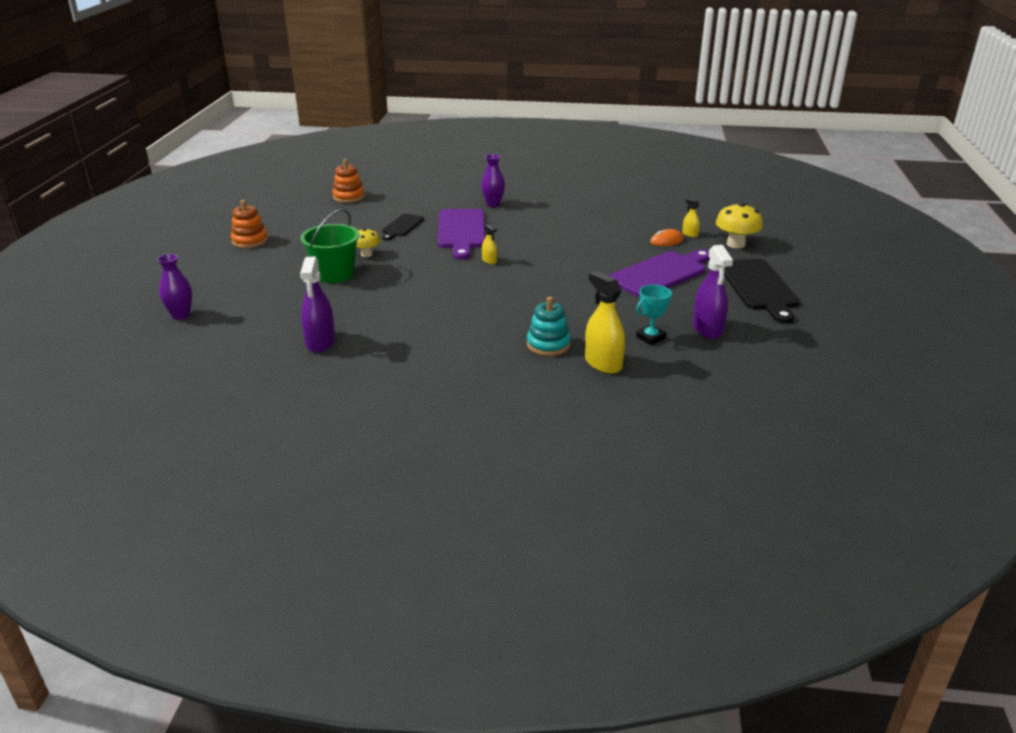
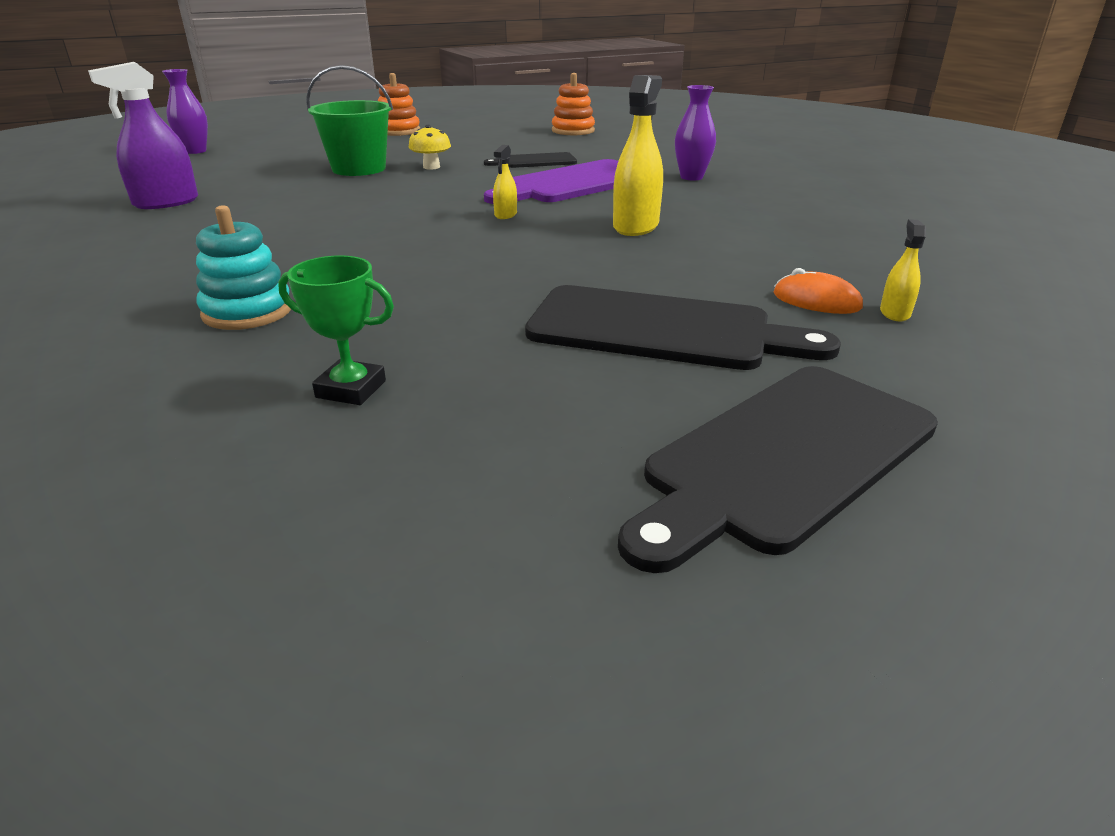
camera: 55 degrees right, 0 degrees up
yellow spray bottle [585,271,625,374] -> yellow spray bottle moved to [613,75,663,236]
purple cutting board [609,249,710,297] -> black cutting board [525,285,841,370]
turquoise trophy [636,285,672,345] -> green trophy [278,255,394,405]
purple spray bottle [693,245,733,339] -> none
yellow mushroom [716,202,763,249] -> none

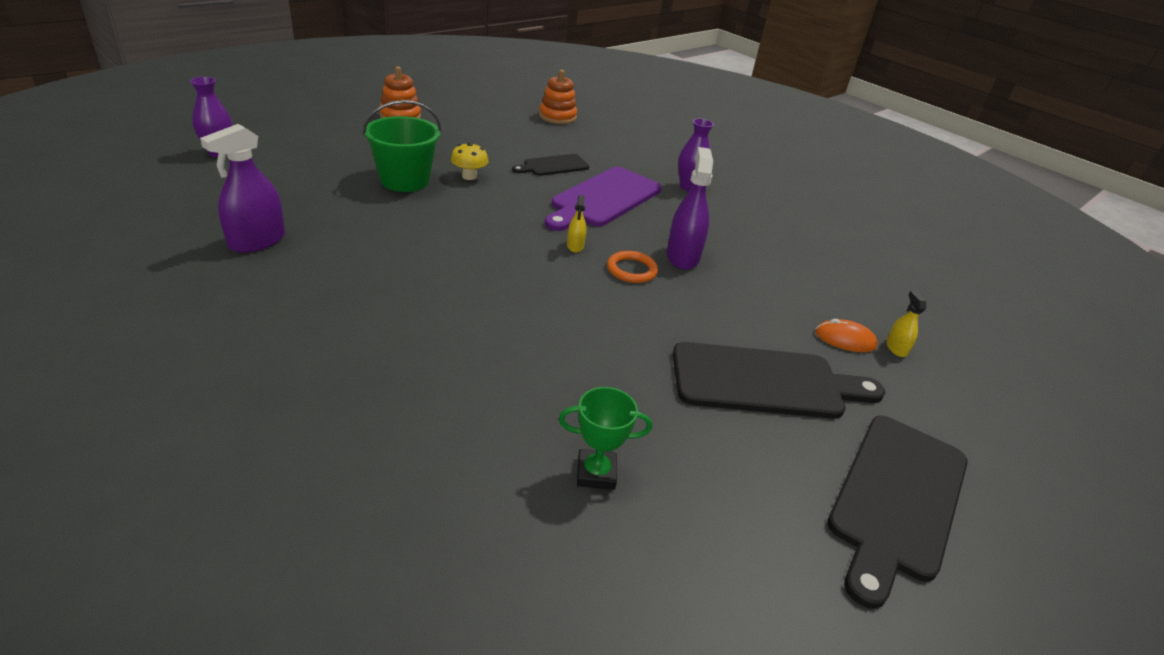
camera: 20 degrees left, 5 degrees up
turquoise stacking toy [196,205,291,330] -> none
yellow spray bottle [613,75,663,236] -> purple spray bottle [666,147,713,270]
none -> orange ring [607,251,658,283]

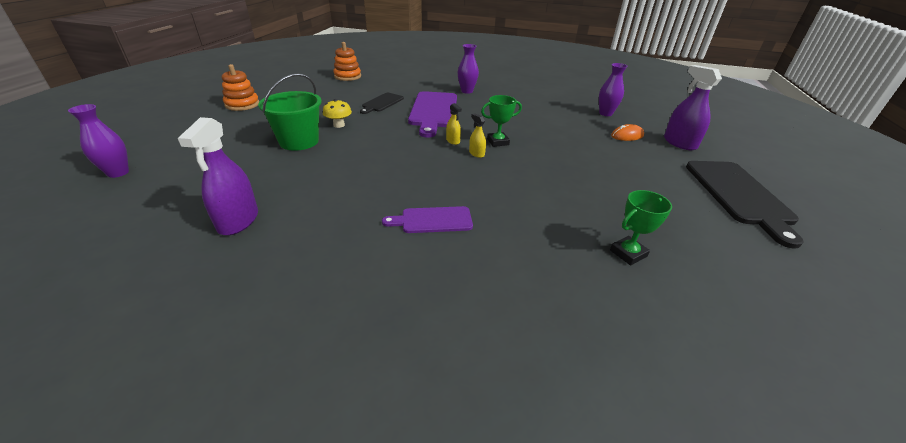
camera: 30 degrees left, 0 degrees up
orange ring [607,251,658,283] -> green trophy [481,95,522,147]
purple spray bottle [666,147,713,270] -> purple spray bottle moved to [664,65,722,150]
black cutting board [673,342,885,419] -> none
yellow spray bottle [886,291,926,357] -> yellow spray bottle moved to [469,113,486,158]
none -> purple cutting board [382,206,473,233]
none -> purple vase [599,63,627,116]

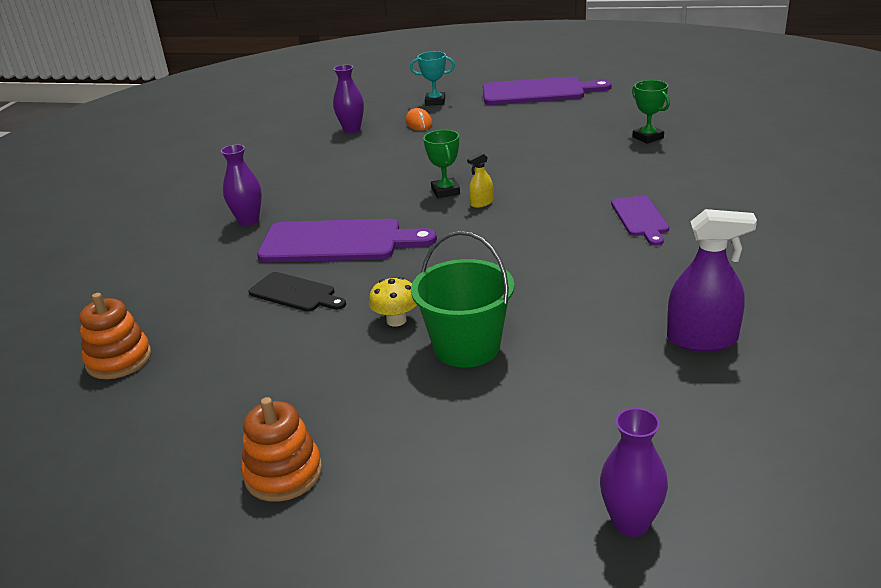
camera: 85 degrees left, 5 degrees down
yellow spray bottle [446,103,462,145] -> none
purple spray bottle [664,65,722,150] -> turquoise trophy [410,51,455,106]
black cutting board [686,161,804,249] -> purple cutting board [483,77,612,105]

